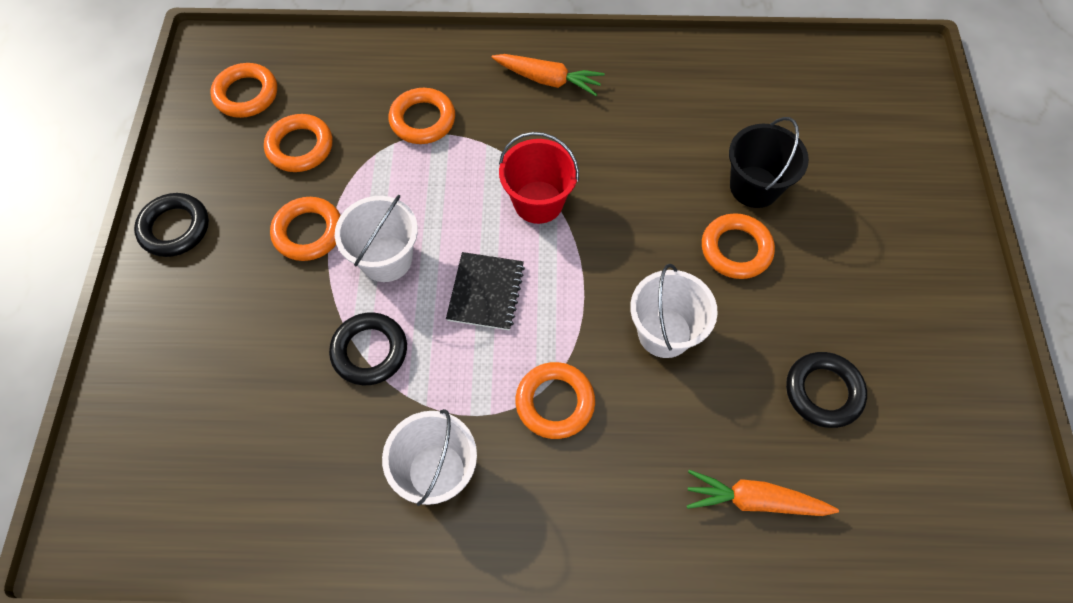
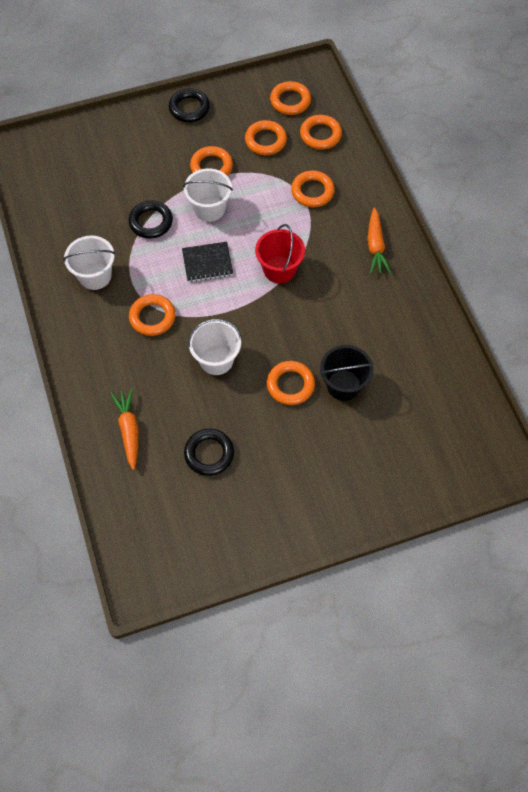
camera: 70 degrees right, 0 degrees up
none -> orange ring [300,115,342,150]

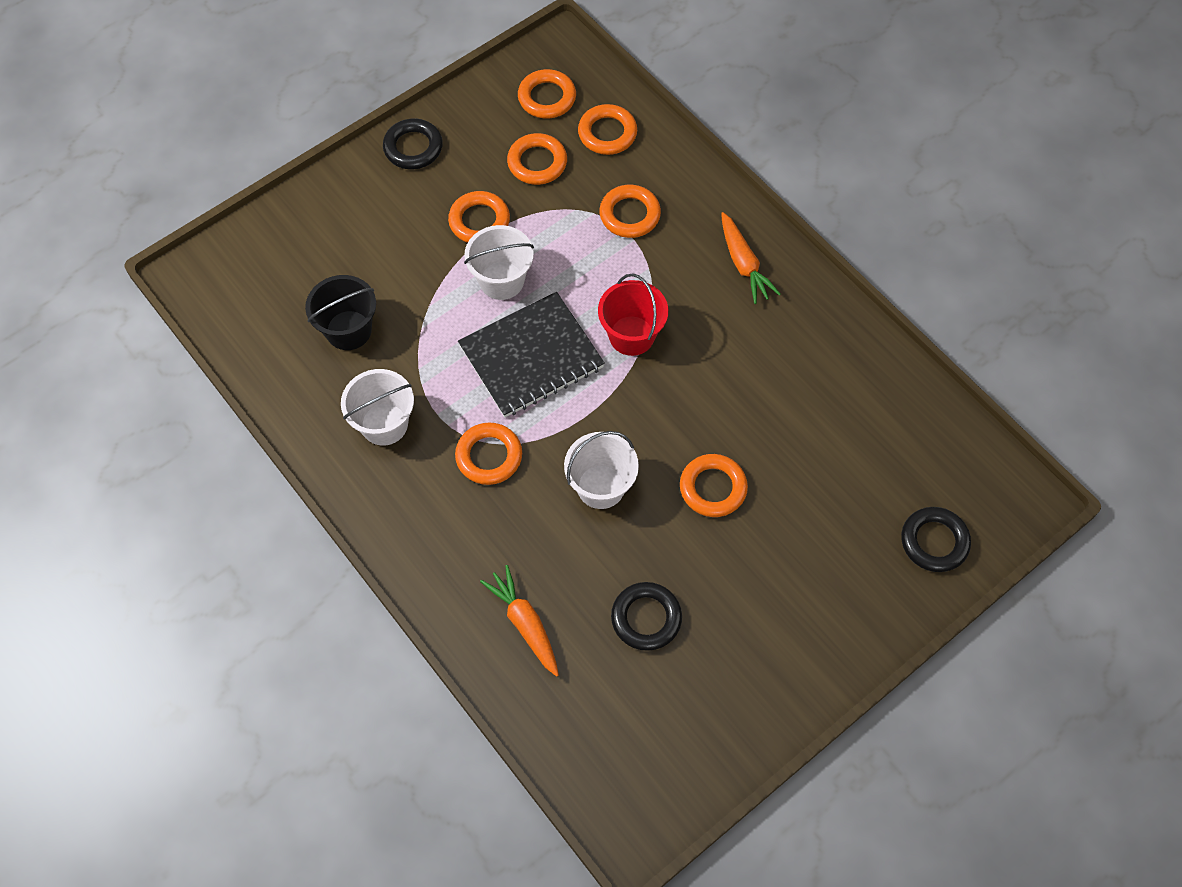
camera: 20 degrees left, 0 degrees up
black ring [128,200,173,239] -> black ring moved to [901,507,971,572]
black notebook [182,242,233,282] -> black notebook [458,292,605,417], size x1.73
black bucket [320,345,374,401] -> black bucket moved to [305,275,376,350]

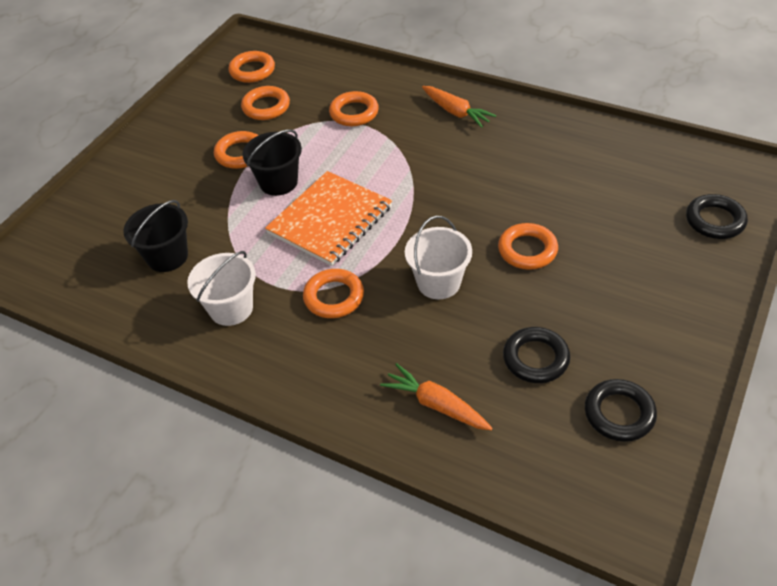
camera: 20 degrees left, 15 degrees down
black ring [383,119,443,169] -> black ring moved to [585,379,657,442]
black notebook [458,292,605,417] -> orange notebook [265,171,392,266]
white bucket [464,225,534,300] -> black bucket [242,129,302,196]
orange ring [578,104,637,155] -> none
red bucket [598,274,668,356] -> none

